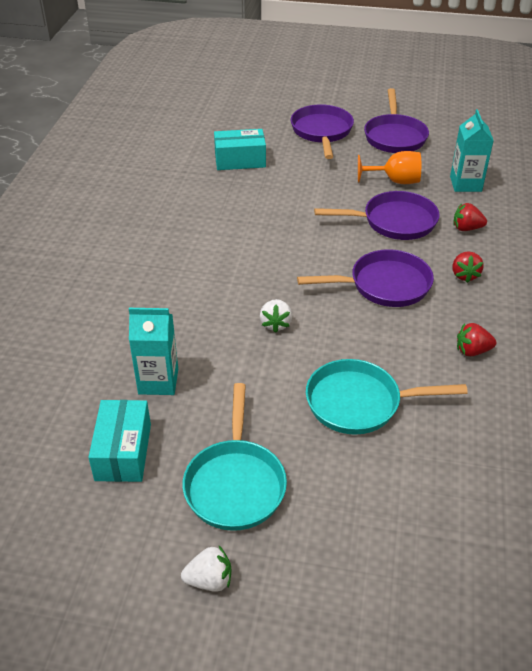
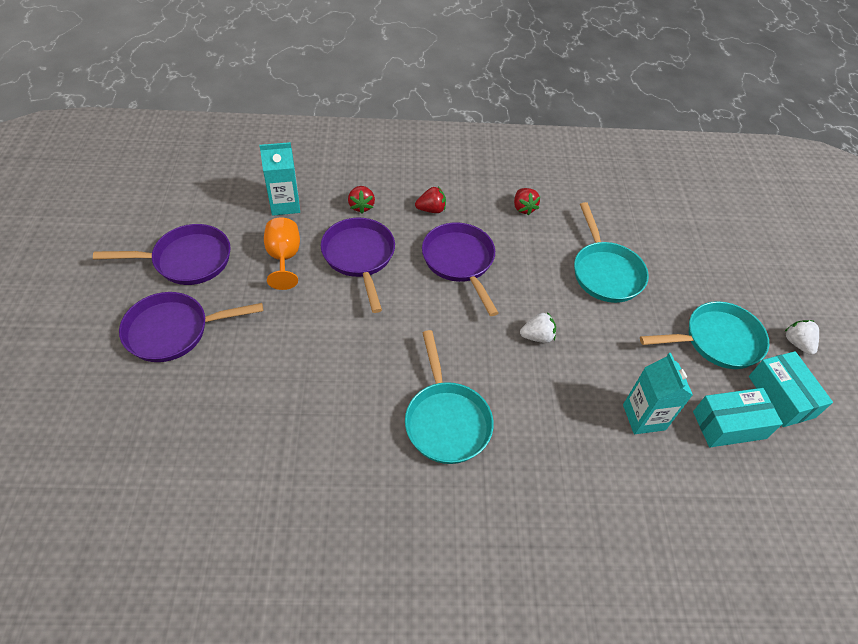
camera: 105 degrees left, 10 degrees up
turquoise box [214,129,266,170] -> turquoise box moved to [749,351,833,427]
none -> turquoise pan [405,330,494,464]

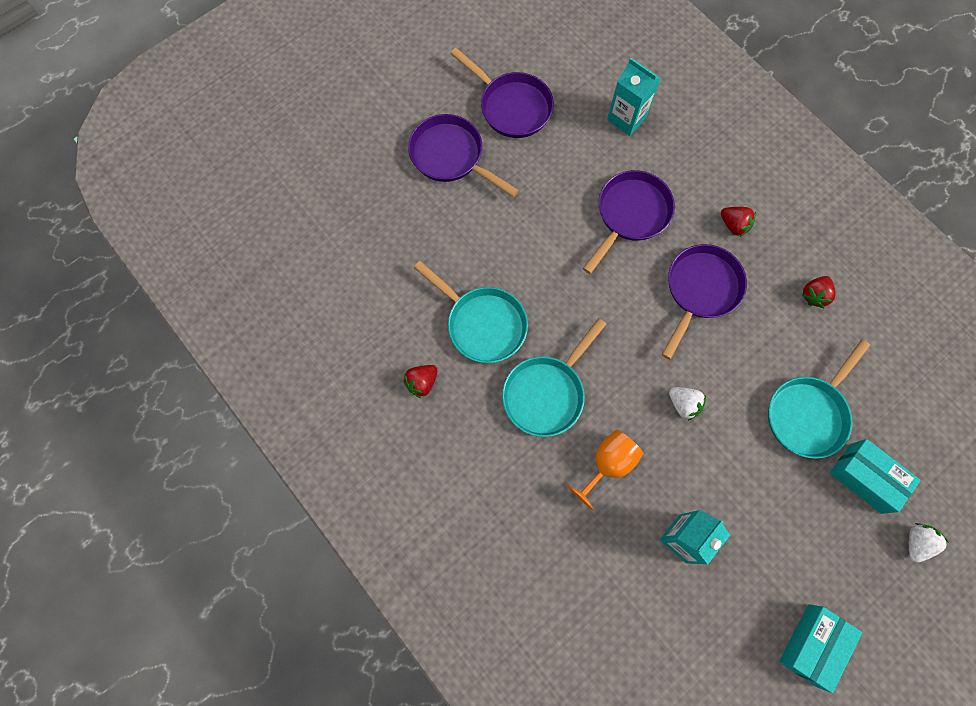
camera: 55 degrees right, 20 degrees up
orange goblet [264,217,300,290] -> orange goblet moved to [567,430,644,510]
red strawberry [348,186,375,214] -> red strawberry moved to [403,365,437,398]
turquoise pan [640,301,769,369] -> turquoise pan moved to [414,261,528,363]
turquoise box [693,388,783,447] -> turquoise box moved to [829,439,921,514]
white strawberry [784,320,819,355] -> white strawberry moved to [909,523,948,563]

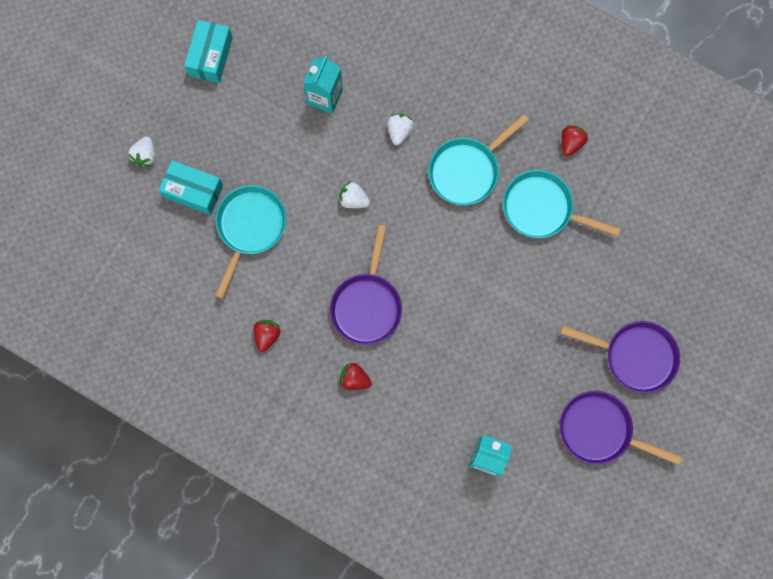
camera: 160 degrees right, 5 degrees up
turquoise pan [502,318,606,437] -> turquoise pan turned 150 degrees counterclockwise [428,114,529,205]
orange goblet [567,430,644,510] -> white strawberry [387,114,414,145]
purple pan [583,170,675,274] -> none

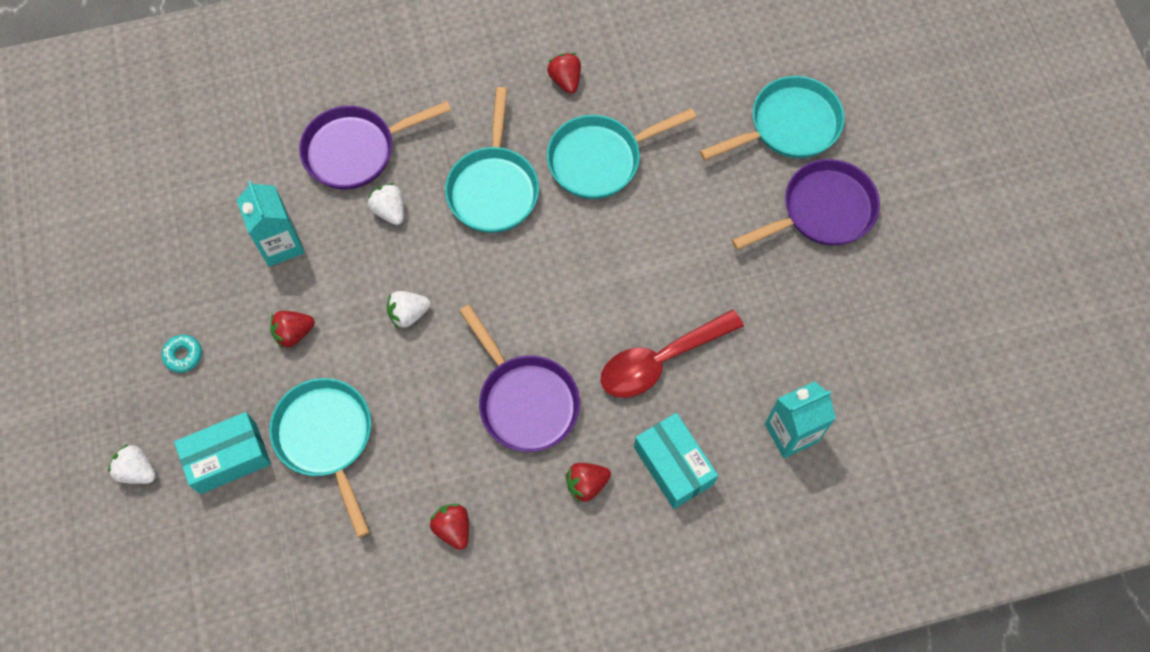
camera: 45 degrees left, 10 degrees down
white strawberry [128,137,155,167] -> white strawberry turned 150 degrees clockwise [108,444,156,484]
turquoise box [184,20,233,83] -> turquoise box moved to [634,413,718,509]
purple pan [560,391,682,465] -> purple pan moved to [299,101,451,190]
none -> turquoise donut [161,335,202,373]
none -> red strawberry [270,311,315,349]
none -> red spoon [600,309,744,398]
none -> turquoise pan [700,76,845,160]

